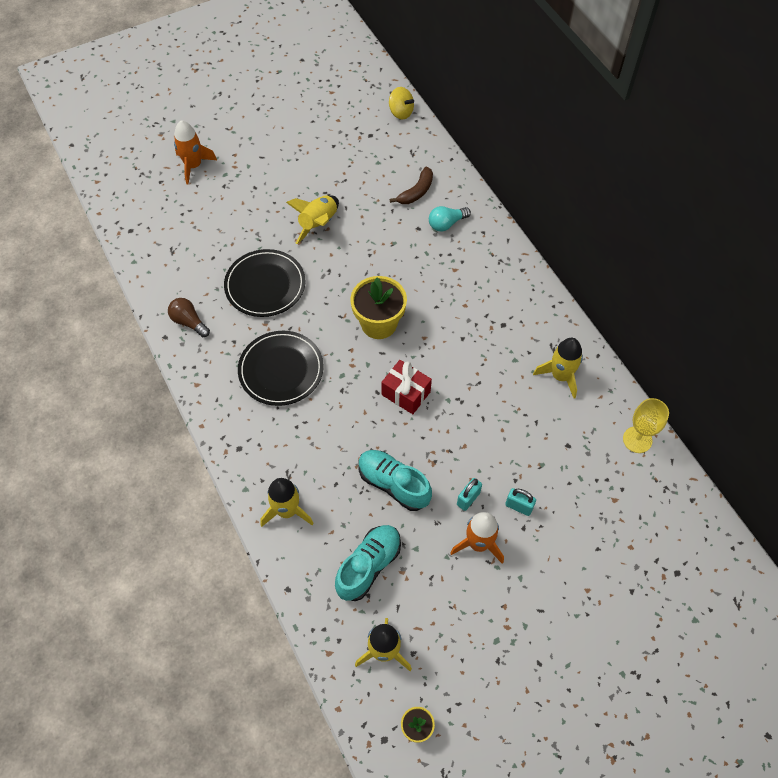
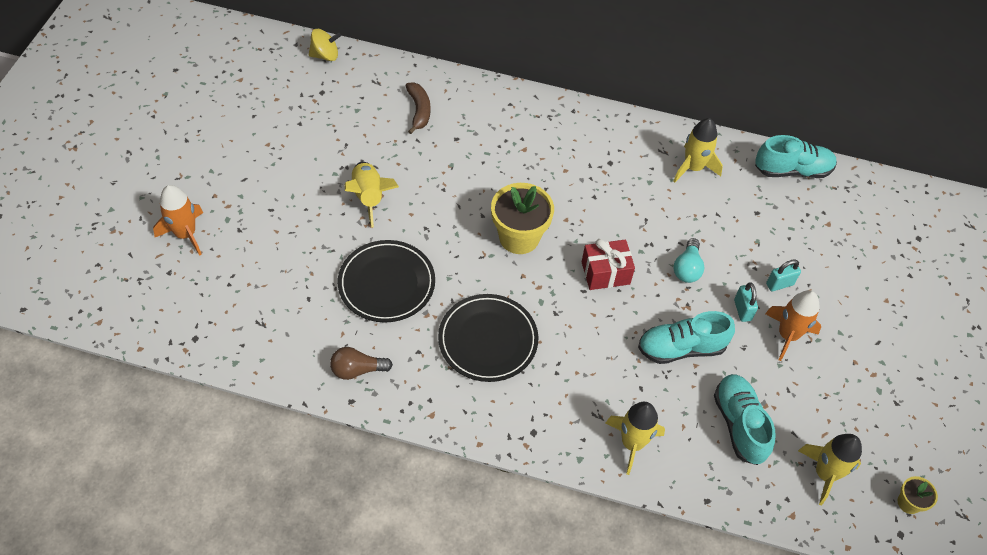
camera: 50 degrees left, 5 degrees down
turquoise light bulb [429,206,471,232] -> turquoise light bulb moved to [674,238,704,283]
yellow goblet [623,398,669,453] -> turquoise shoe [755,135,837,178]

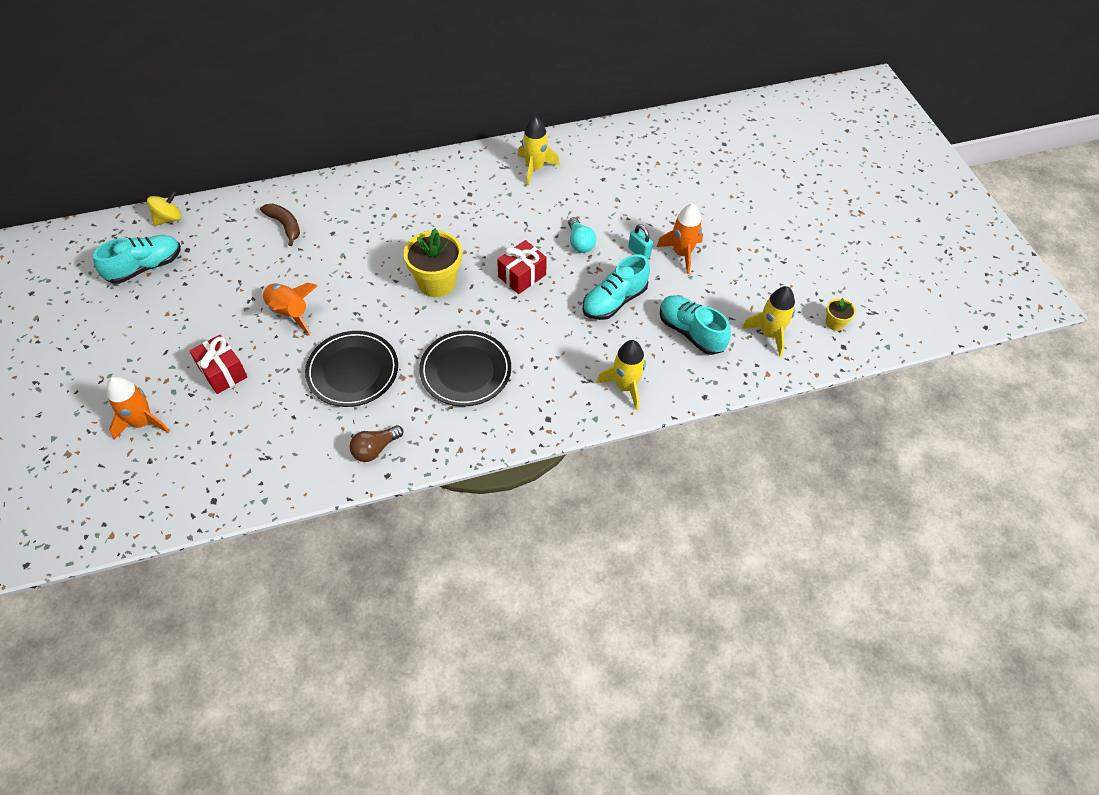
camera: 30 degrees left, 0 degrees up
yellow rocket [345,162,399,228] -> orange rocket [262,283,317,334]
turquoise shoe [755,135,837,178] -> turquoise shoe moved to [93,235,181,284]
turquoise padlock [766,259,801,291] -> none
none -> red gift [190,334,247,394]

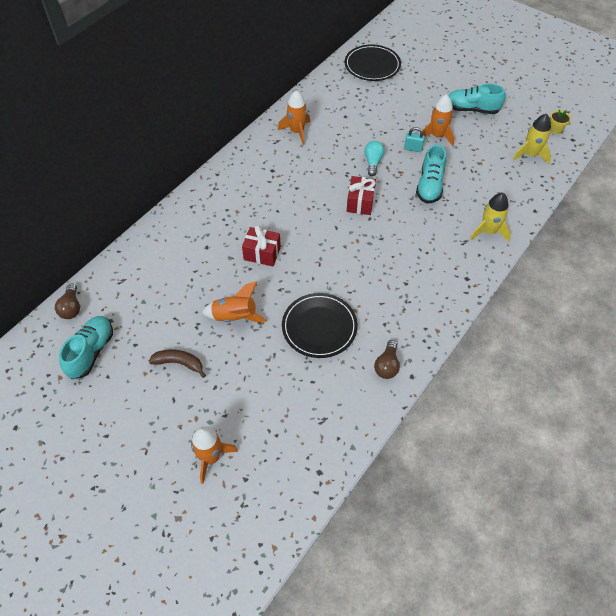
camera: 35 degrees left, 0 degrees up
yellow spinning top [147,191,182,226] -> brown light bulb [55,283,80,319]
red gift [190,334,247,394] -> red gift moved to [242,225,281,266]
brown banana [260,204,300,246] -> brown banana moved to [149,349,206,378]
yellow flower pot [404,228,462,297] -> none
black plate [419,330,511,406] -> black plate moved to [345,45,401,81]
yellow rocket [518,116,560,186] -> orange rocket [278,90,310,145]
turquoise light bulb [568,217,596,253] -> turquoise light bulb turned 120 degrees counterclockwise [364,141,385,176]
turquoise shoe [660,295,731,355] -> turquoise shoe moved to [448,84,506,114]

